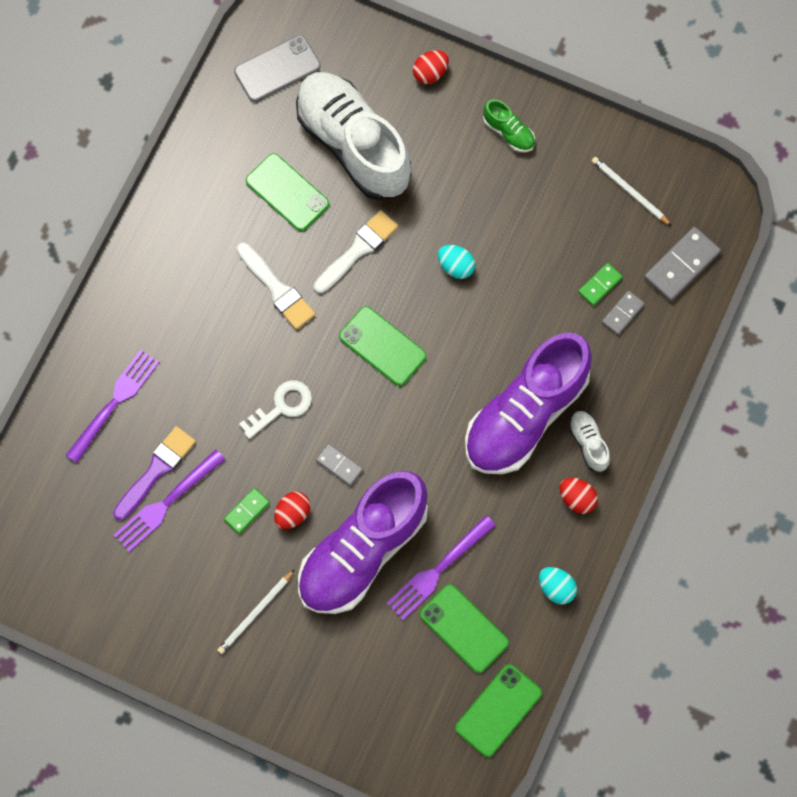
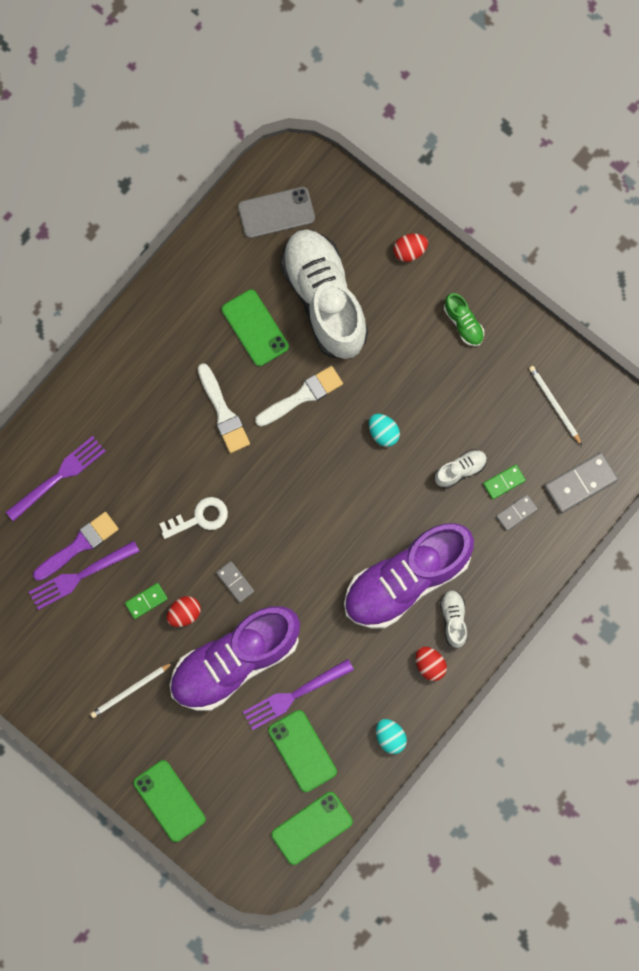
camera: 15 degrees right, 5 degrees up
green phone [339,306,426,386] -> green phone moved to [133,760,206,842]
none -> white shoe [435,449,487,489]

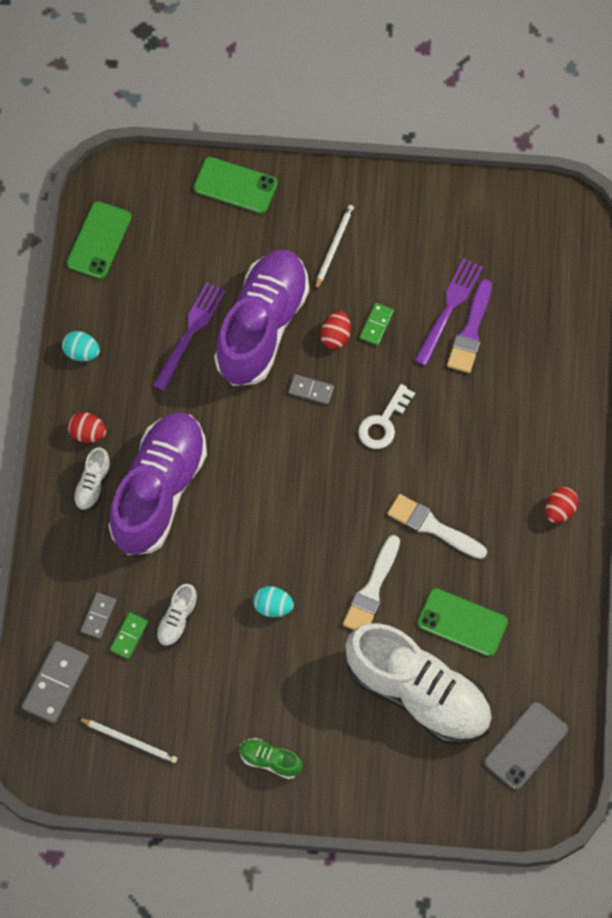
camera: 145 degrees right, 10 degrees down
purple fork [6,436,106,521] -> none
green phone [268,710,337,792] -> none
red egg [393,234,428,262] -> red egg moved to [545,487,578,523]
white shoe [440,590,467,648] -> white shoe turned 60 degrees clockwise [73,447,111,511]

